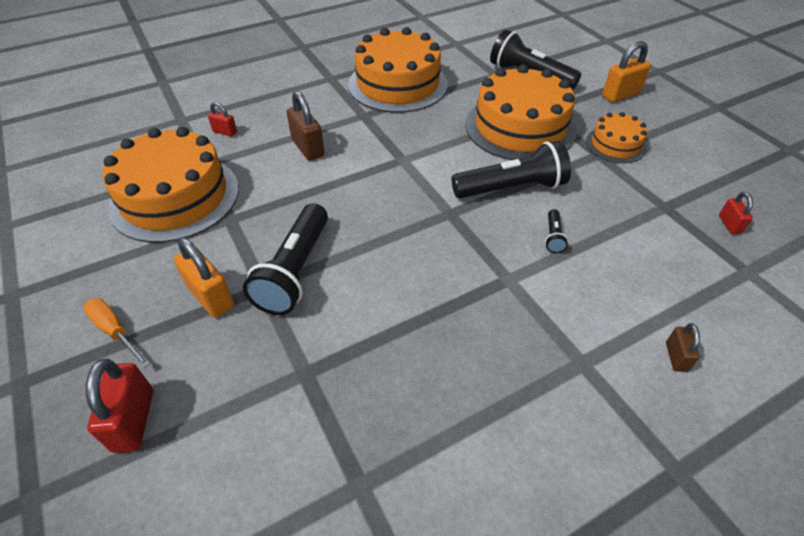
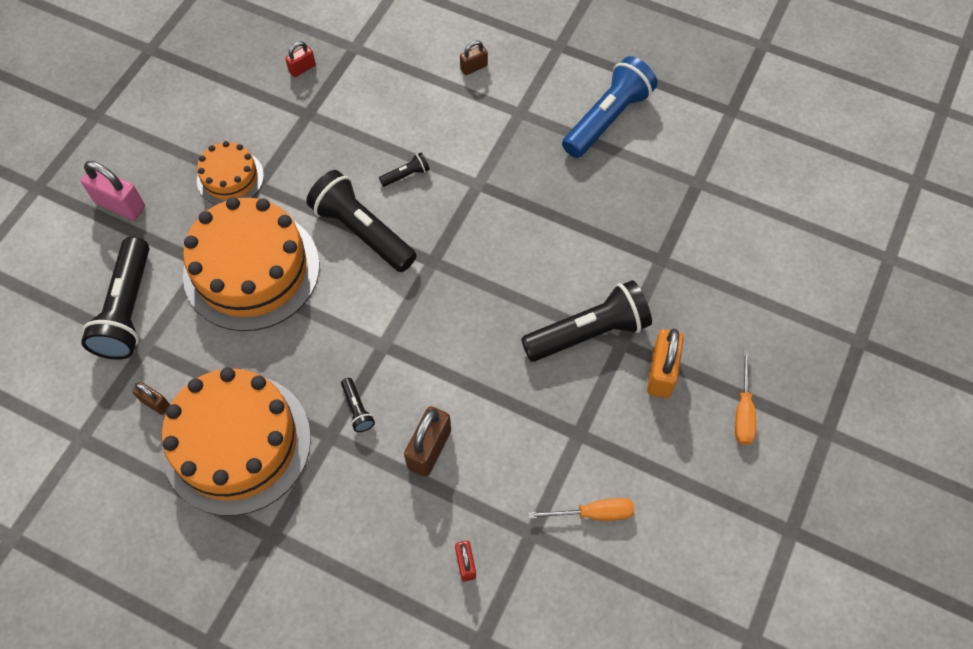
camera: 125 degrees left, 15 degrees up
red padlock [86,359,153,453] -> none
orange cake [102,127,239,243] -> orange screwdriver [528,498,635,521]
orange padlock [602,41,651,102] -> pink padlock [81,161,145,220]
none -> brown padlock [132,382,170,415]
none -> black flashlight [341,378,375,432]
none -> blue flashlight [562,56,657,158]

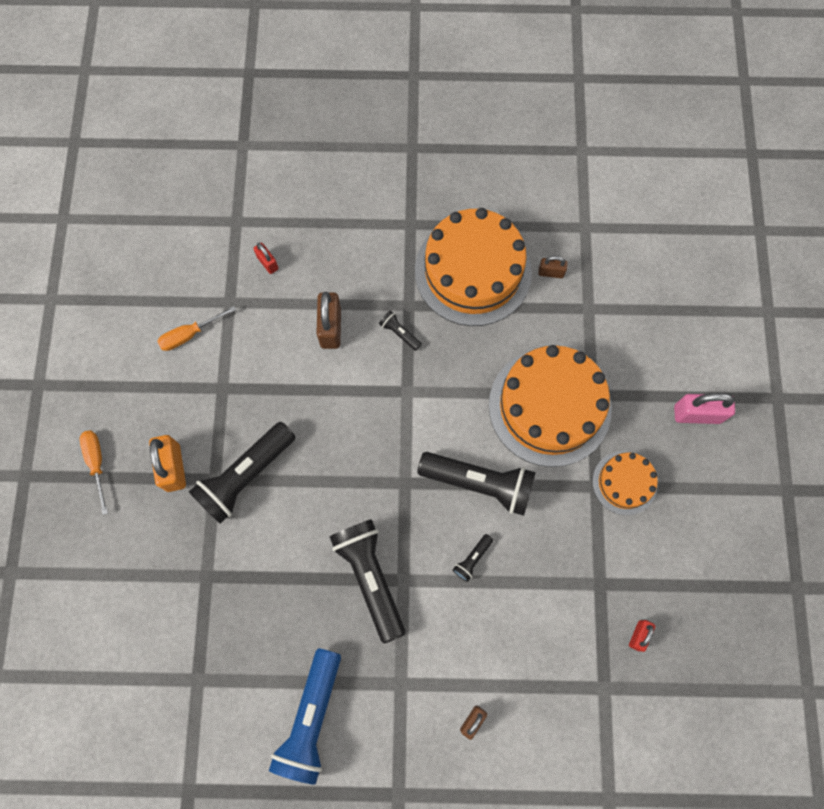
camera: 155 degrees right, 10 degrees up
black flashlight [81,237,149,360] -> black flashlight moved to [330,519,405,643]

